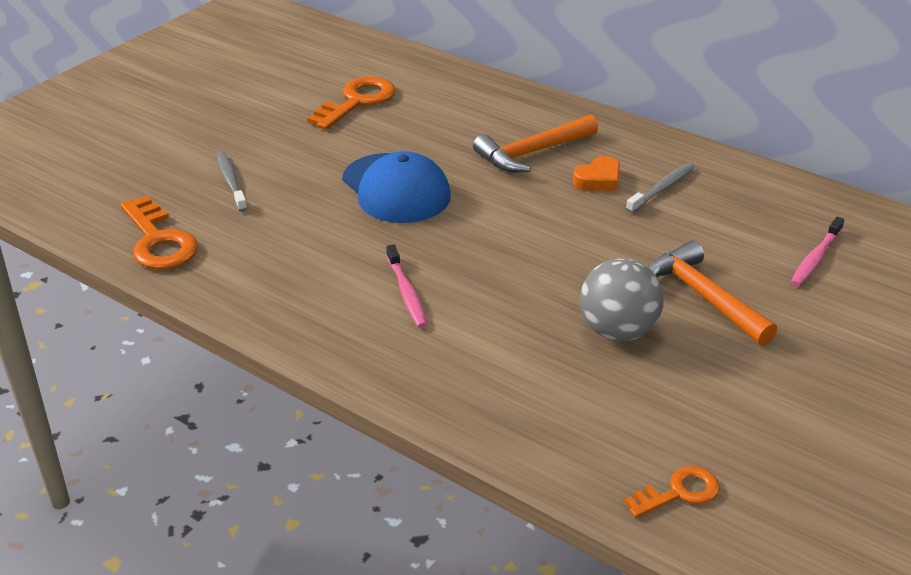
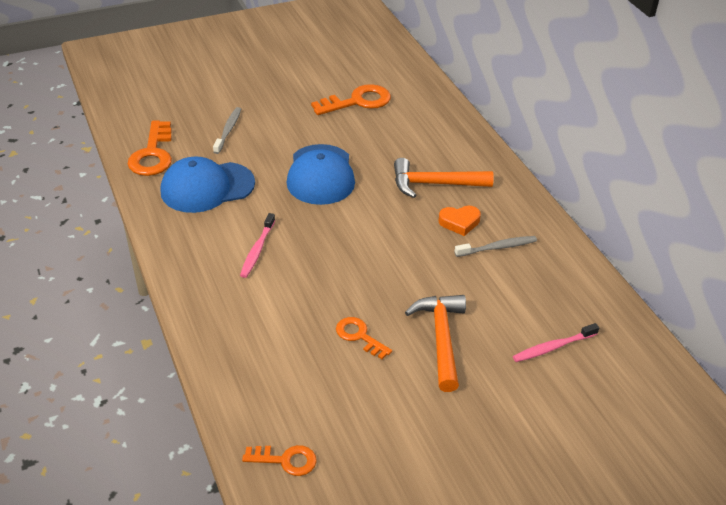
camera: 30 degrees right, 5 degrees up
grey ball [580,258,664,342] -> orange key [336,317,392,359]
none -> blue cap [161,156,255,213]

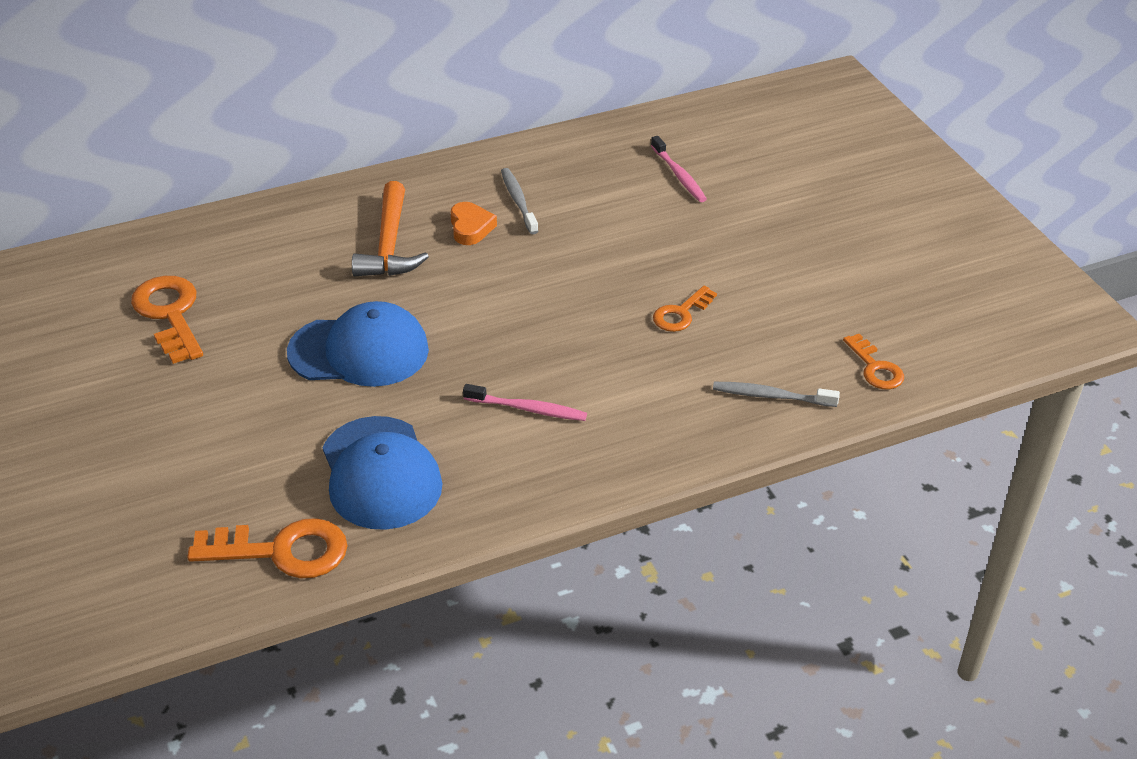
camera: 90 degrees left, 0 degrees up
grey toothbrush [213,107,241,154] -> grey toothbrush moved to [713,382,840,407]
orange key [242,445,317,476] -> orange key turned 150 degrees clockwise [843,334,904,390]
orange hammer [405,295,466,392] -> none

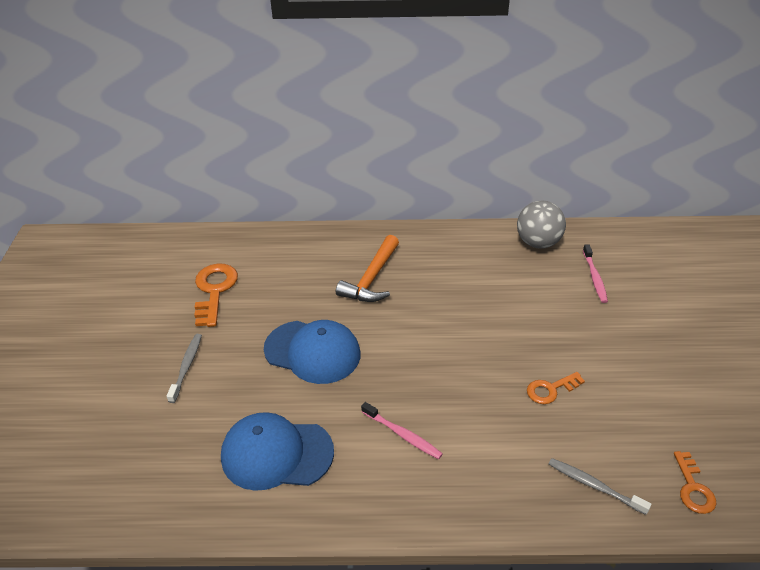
camera: 25 degrees right, 0 degrees up
orange key [187,518,347,578] -> none
blue cap [322,416,443,530] -> blue cap turned 90 degrees clockwise [221,412,334,491]
orange heart [451,202,497,245] -> none
grey toothbrush [501,168,538,234] -> grey toothbrush moved to [167,334,202,403]
none -> grey ball [517,201,566,249]

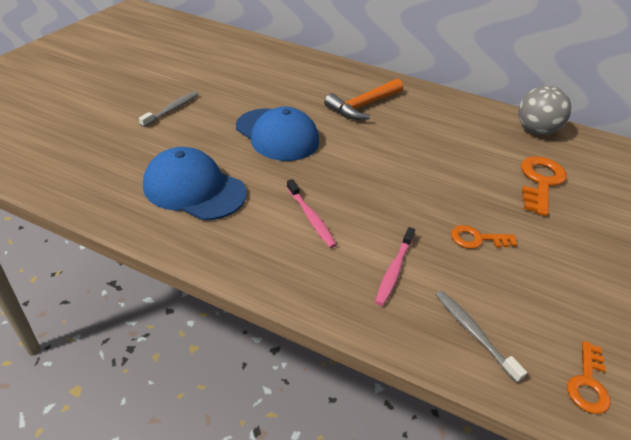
camera: 20 degrees right, 0 degrees up
orange key [194,264,238,327] -> orange key moved to [521,156,567,216]
pink toothbrush [583,245,608,303] -> pink toothbrush moved to [375,227,415,306]

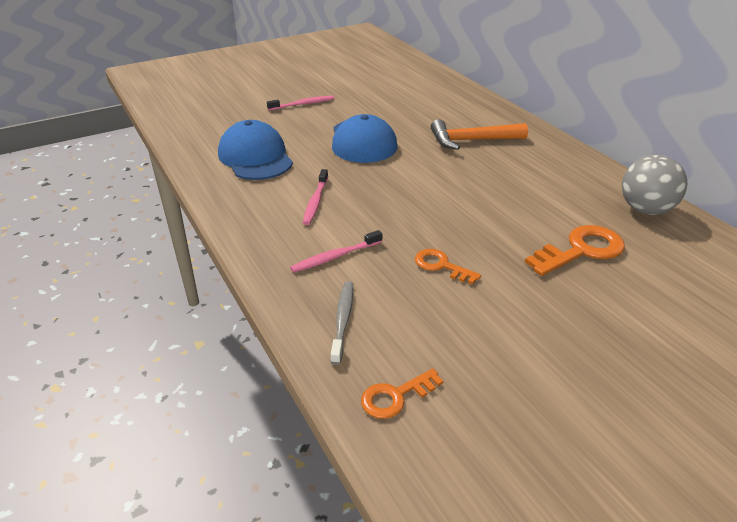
camera: 40 degrees right, 5 degrees down
grey toothbrush [139,91,199,127] -> pink toothbrush [267,96,335,111]

